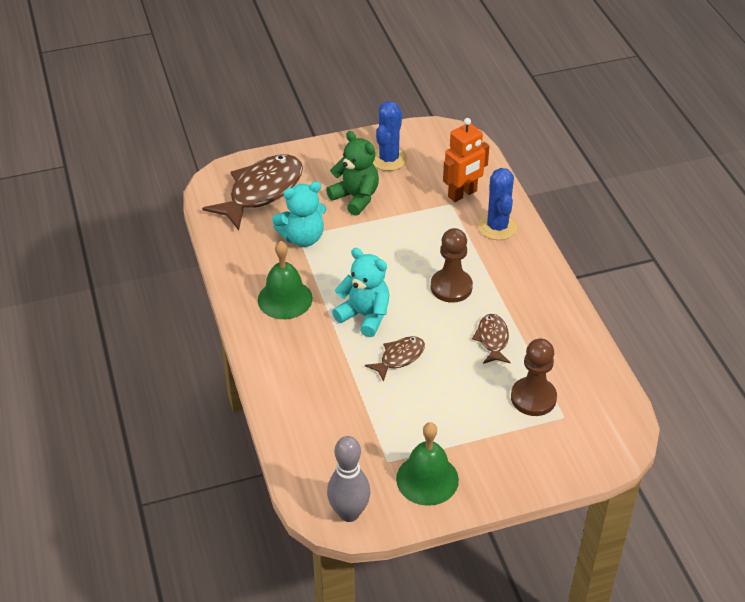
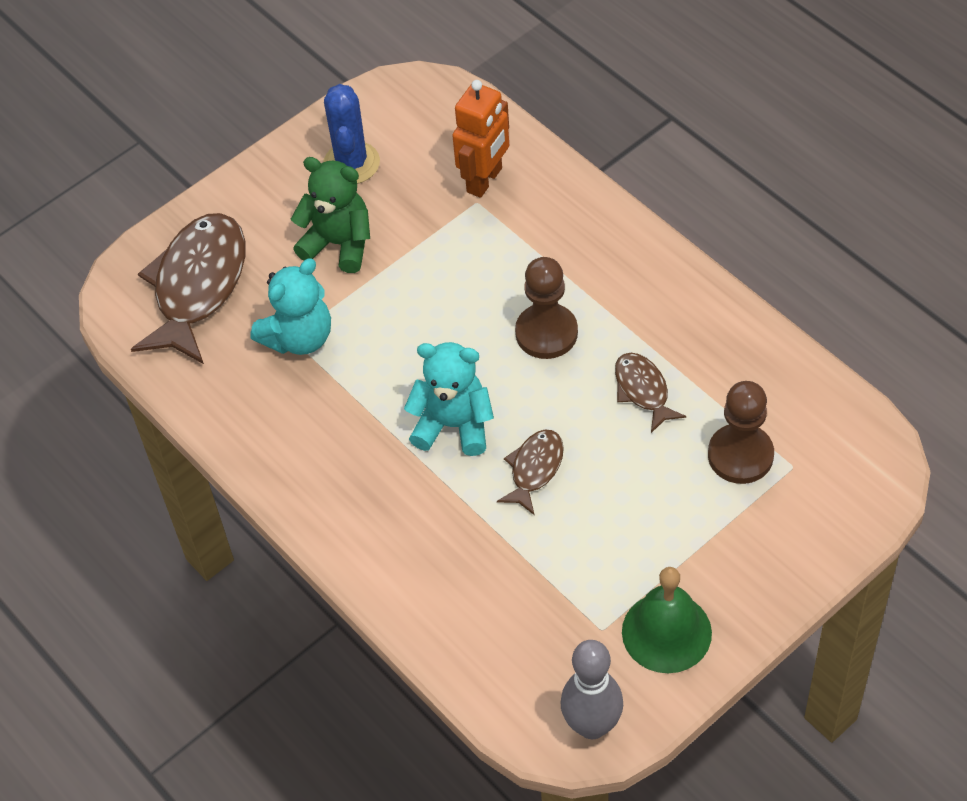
camera: 20 degrees left, 10 degrees up
green bell [258,241,313,319] -> none
blue cactus [478,168,517,240] -> none

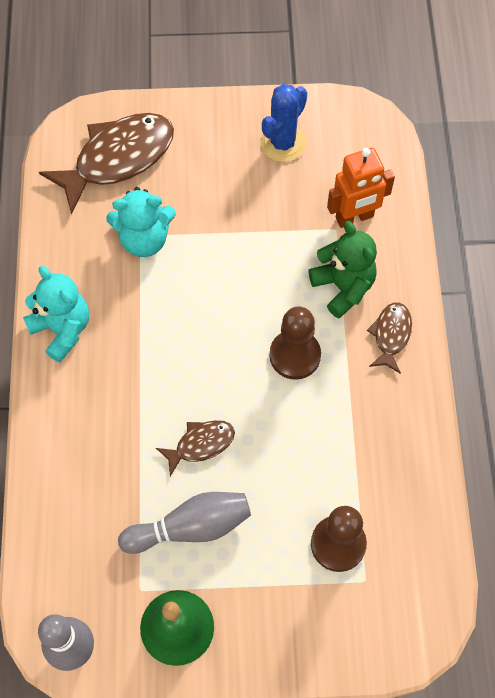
camera: 35 degrees right, 10 degrees up
green teddy bear [291,157,370,273] -> green teddy bear moved to [308,221,377,318]
turquoise teddy bear [404,342,494,456] -> turquoise teddy bear moved to [23,266,89,363]
brown fish [615,353,686,433] -> brown fish moved to [367,302,412,374]
none -> grey bowling pin [118,492,251,554]

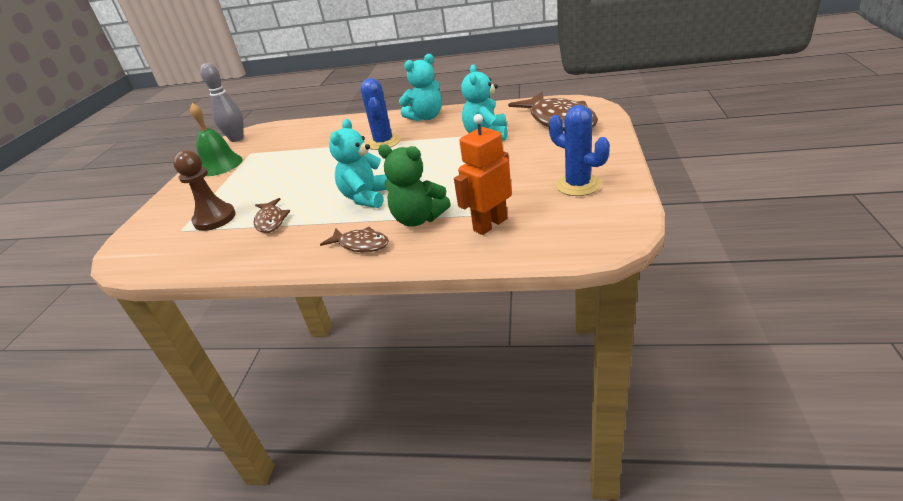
camera: 105 degrees right, 30 degrees down
grey bowling pin [118,492,251,554] -> none
brown fish [156,420,235,476] -> brown fish moved to [254,198,290,233]
brown pawn [270,306,321,380] -> turquoise teddy bear [329,119,387,208]
green teddy bear [308,221,377,318] -> green teddy bear turned 45 degrees clockwise [378,144,451,227]
orange robot [327,148,395,228] -> orange robot turned 60 degrees clockwise [454,114,512,235]
none -> blue cactus [360,78,400,150]

